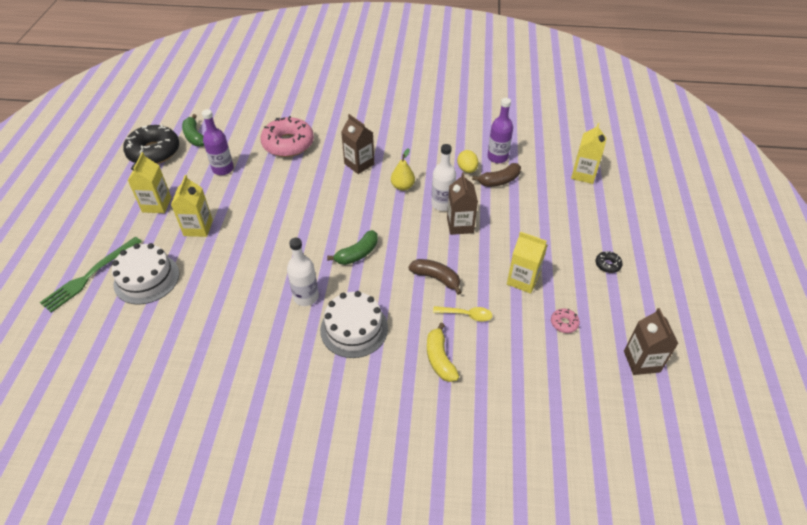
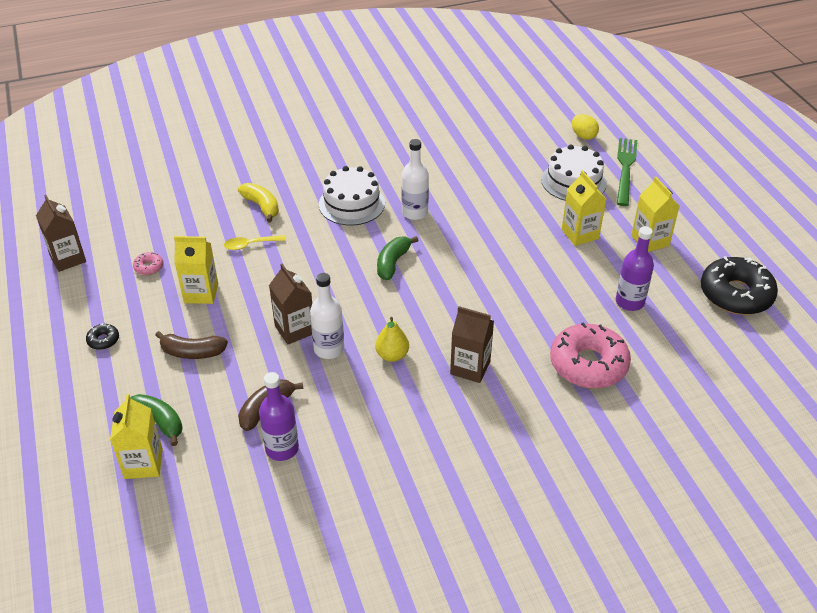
camera: 155 degrees right, 5 degrees down
green banana [182,114,204,147] -> green banana moved to [130,394,183,446]
brown banana [408,259,462,295] -> brown banana moved to [155,331,228,359]
yellow egg [457,150,478,173] -> yellow egg moved to [572,114,599,140]

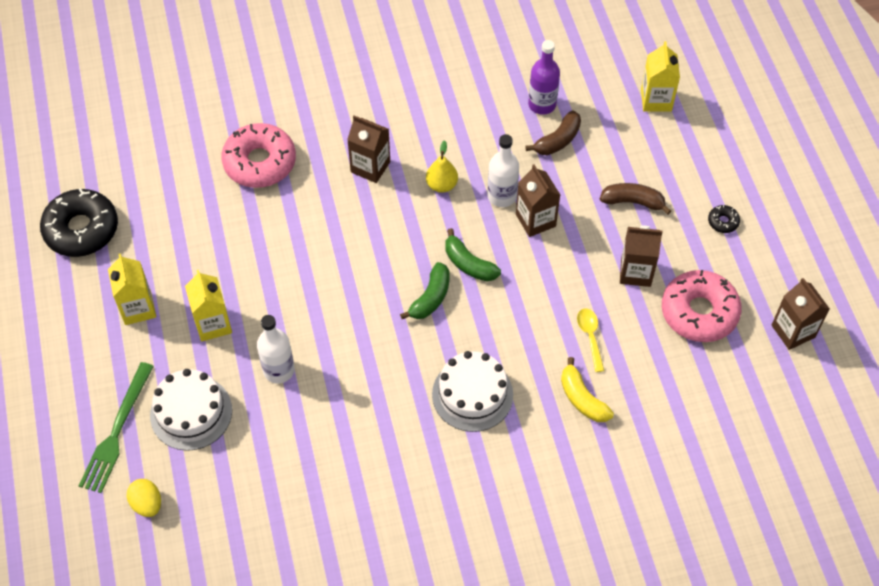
camera: 175 degrees left, 15 degrees up
green banana [130,394,183,446] -> green banana moved to [445,228,501,281]
pink donut [133,252,163,275] -> pink donut [662,270,742,342], size x2.40
yellow carton [174,236,218,304] -> brown carton [620,225,663,287]
yellow spoon [224,235,286,250] -> yellow spoon turned 90 degrees counterclockwise [577,308,605,372]
white bottle [401,139,429,220] -> white bottle moved to [257,315,295,383]
purple bottle [616,226,654,311] -> none

